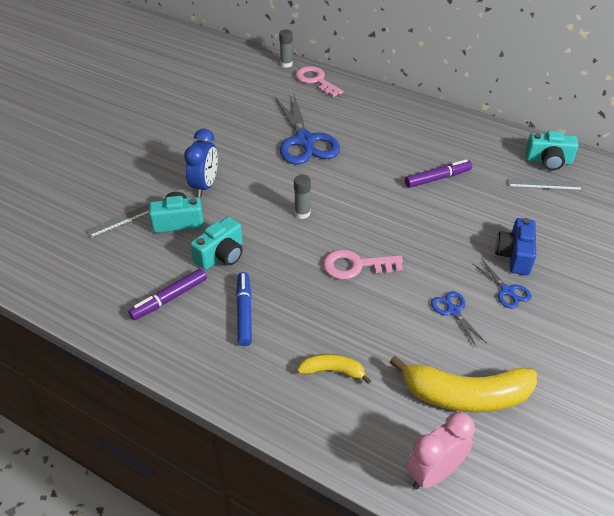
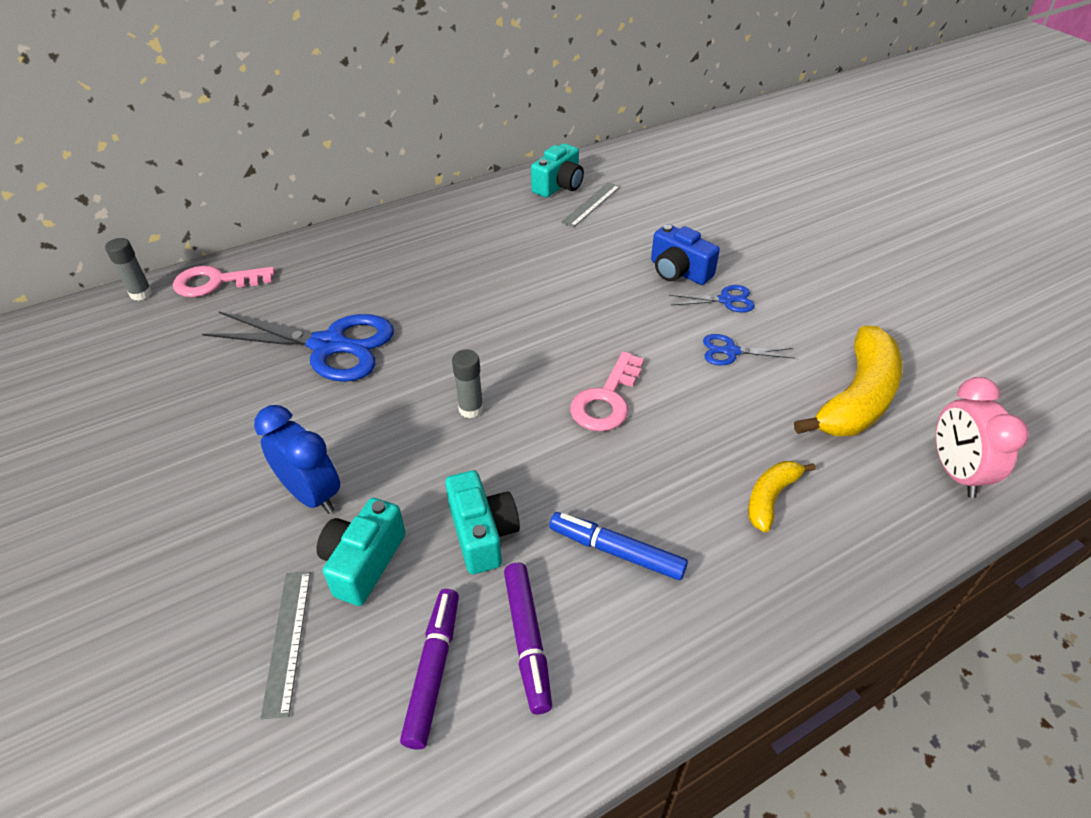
camera: 60 degrees left, 0 degrees up
purple marker [405,159,472,188] -> purple marker moved to [400,589,459,750]

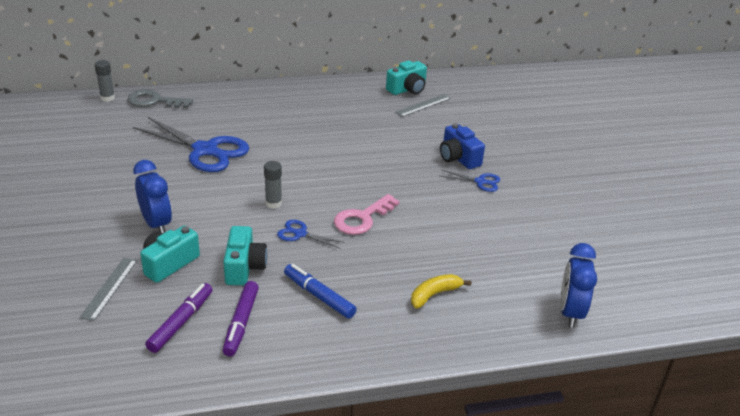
camera: 15 degrees right, 10 degrees down
pink key [173,266,275,297] -> grey key [127,89,193,108]
blue scissors [703,334,795,365] -> blue scissors moved to [277,220,345,249]
yellow banana [794,325,903,436] -> none
pink clock [936,377,1029,498] -> blue clock [560,243,597,328]

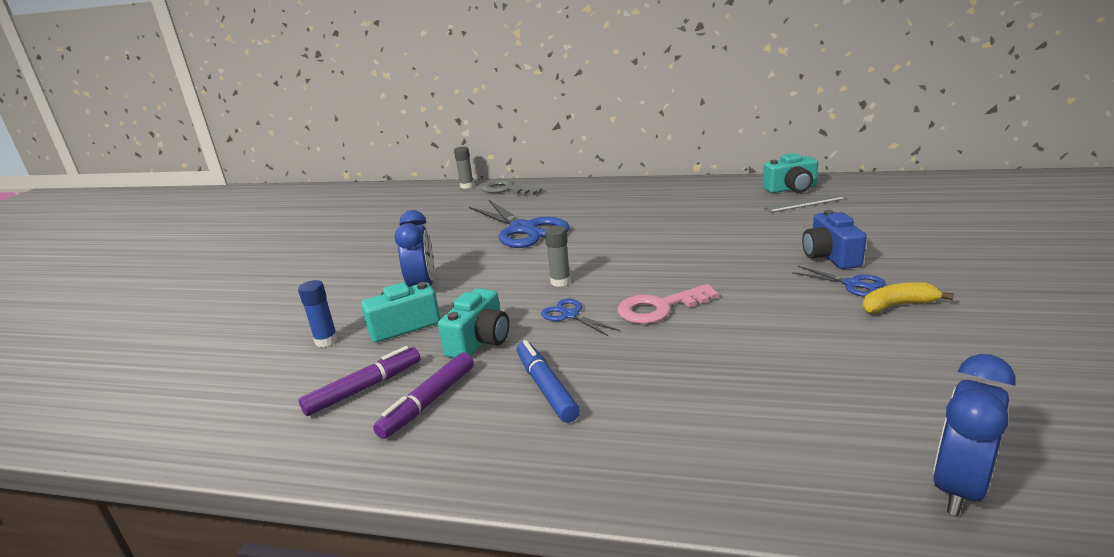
camera: 30 degrees right, 10 degrees down
grey ruler [79,258,137,321] -> blue glue stick [298,280,338,347]
yellow banana [411,274,471,308] -> yellow banana moved to [862,282,954,314]

